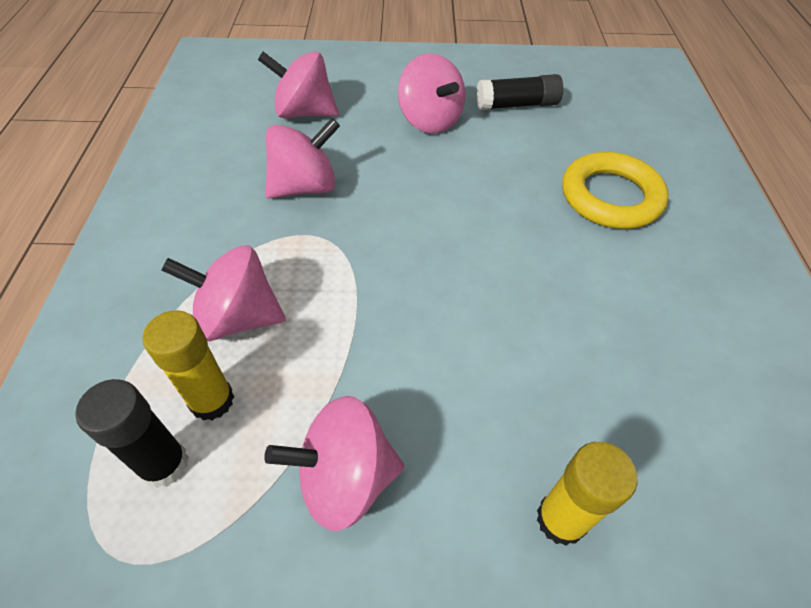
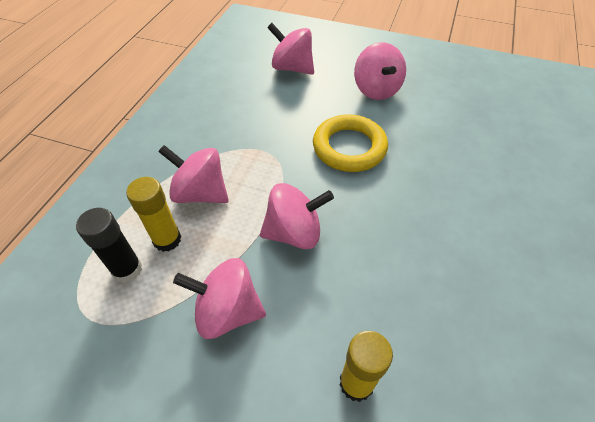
camera: 20 degrees right, 0 degrees up
pink spinning top [265,118,340,199] -> pink spinning top moved to [260,183,334,249]
black glue stick [476,74,563,110] -> none
yellow ring [562,152,669,229] -> yellow ring moved to [313,114,388,172]

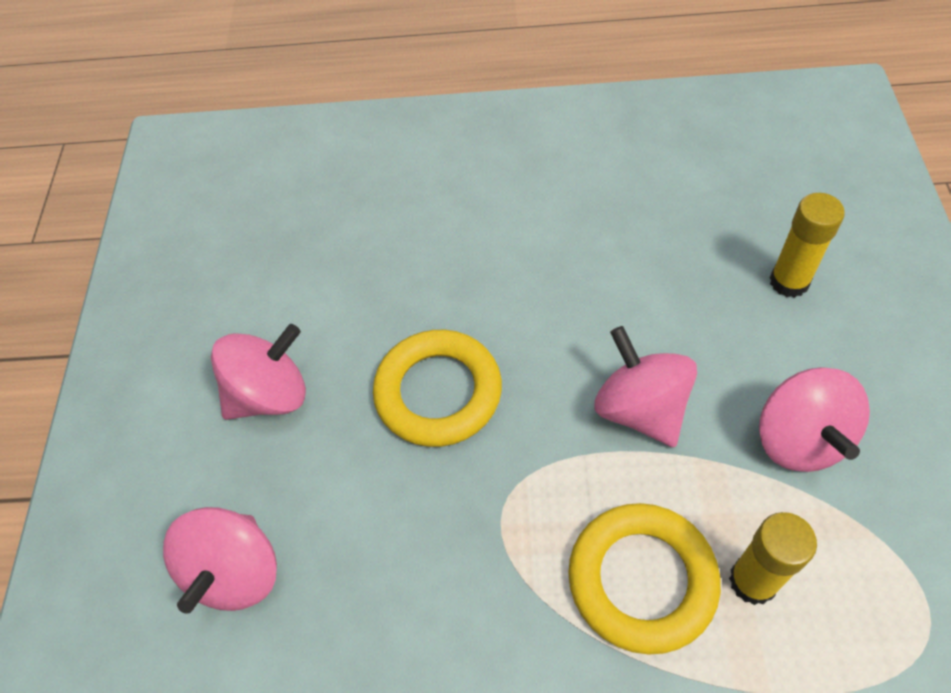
camera: 105 degrees left, 5 degrees up
black glue stick [76,208,142,283] -> none
pink spinning top [158,145,229,203] -> yellow ring [568,503,721,655]

